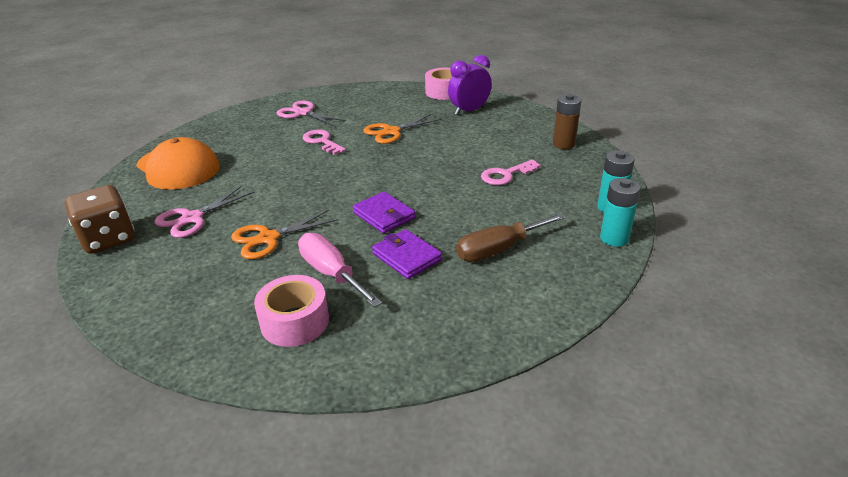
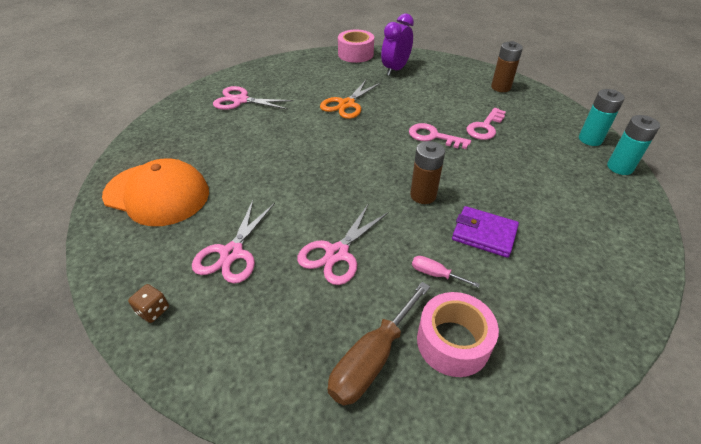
camera: 25 degrees left, 10 degrees up
brown dice [65,185,135,254] -> brown dice [128,284,169,323], size x0.43
orange scissors [231,210,338,259] -> pink scissors [297,205,389,285]
pink screwdriver [298,233,382,307] -> pink screwdriver [412,256,480,288], size x0.50
pink key [303,130,346,155] -> pink key moved to [409,123,471,149]
purple wallet [353,192,415,234] -> brown battery [410,141,445,204]
brown screwdriver [456,213,566,262] -> brown screwdriver moved to [328,282,430,406]

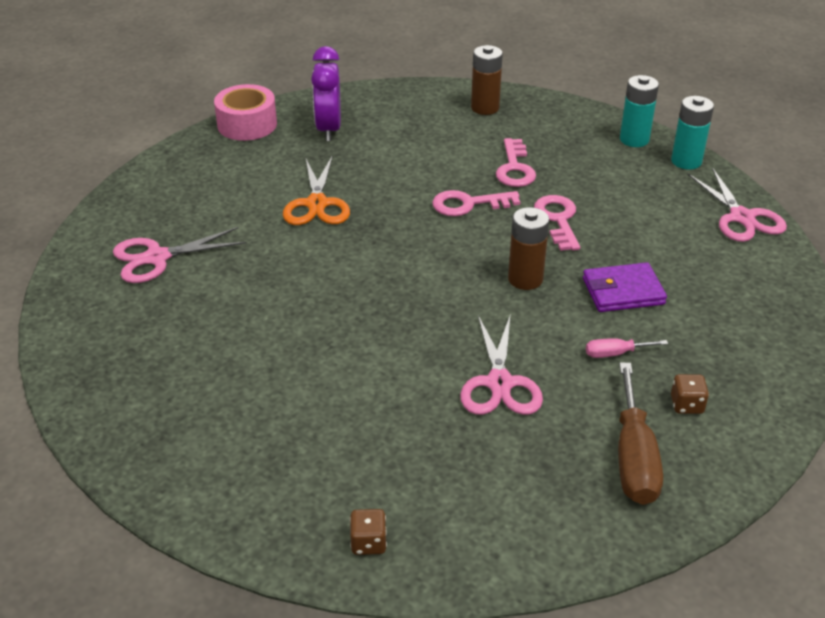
camera: 35 degrees left, 5 degrees down
orange cap [102,159,209,226] -> none
pink scissors [192,200,275,284] -> pink scissors moved to [688,167,787,242]
pink tape [417,292,499,377] -> brown dice [671,374,709,414]
none -> pink key [534,195,580,251]

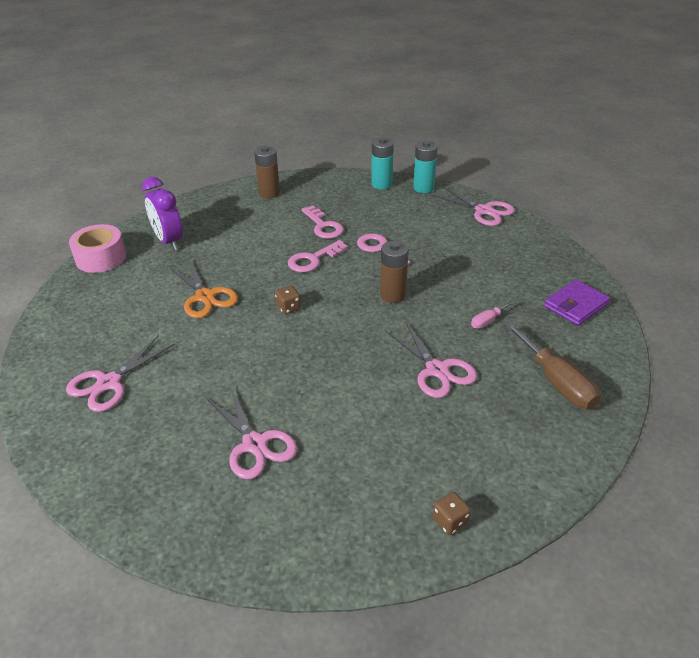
camera: 30 degrees left, 0 degrees up
purple wallet [583,262,667,312] -> purple wallet moved to [544,280,610,326]
brown dice [671,374,709,414] -> brown dice moved to [275,285,301,314]
none -> pink scissors [206,386,297,479]

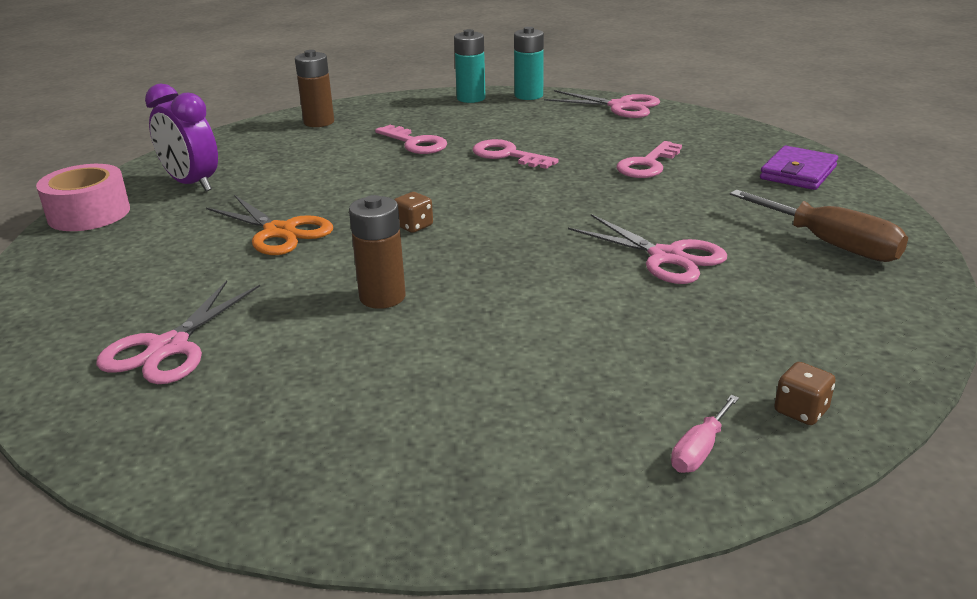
camera: 15 degrees left, 10 degrees down
pink scissors [206,386,297,479] -> none
pink key [288,240,348,272] -> pink key moved to [616,141,682,178]
brown battery [380,241,409,303] -> brown battery moved to [349,195,406,309]
pink screwdriver [471,300,516,329] -> pink screwdriver moved to [671,395,739,473]

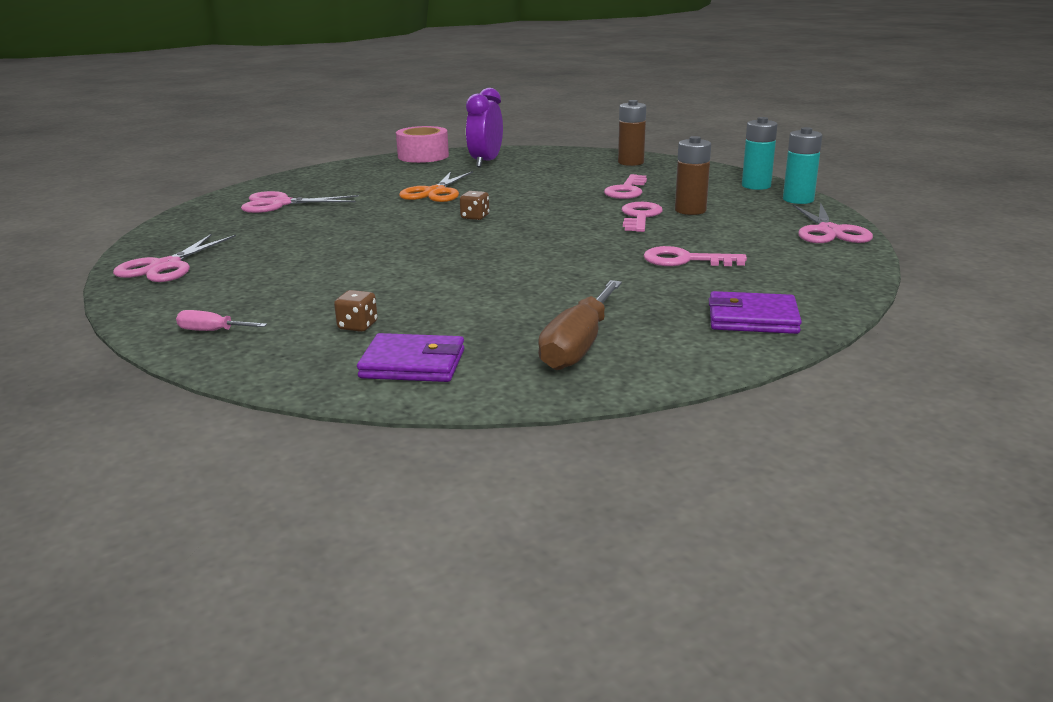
camera: 65 degrees right, 5 degrees down
brown battery [349,195,406,309] -> brown battery moved to [675,136,711,215]
pink scissors [568,214,727,284] -> pink scissors moved to [113,234,236,282]
brown dice [774,362,836,425] -> brown dice moved to [334,290,378,332]
none -> purple wallet [357,333,465,382]

